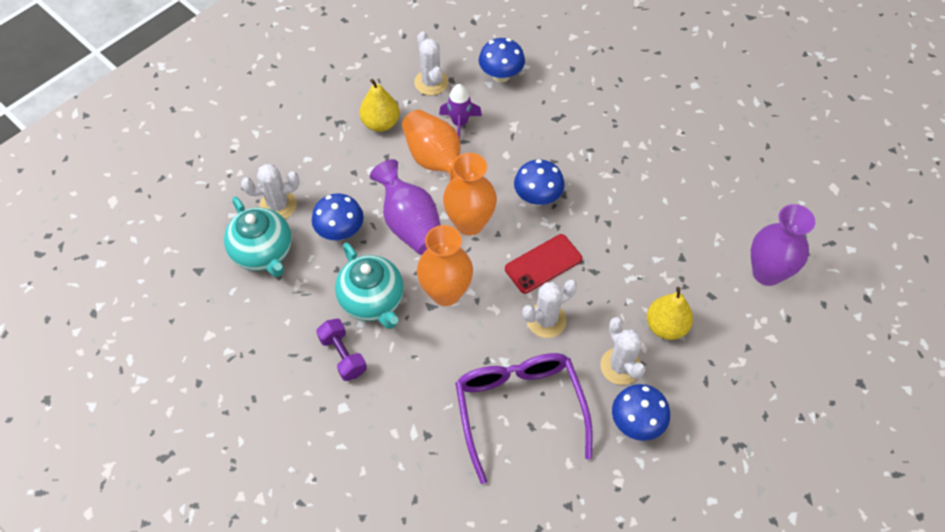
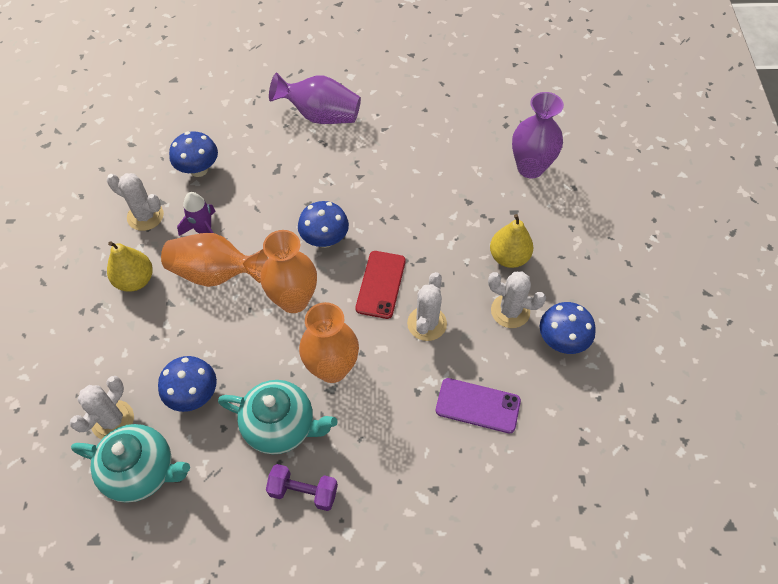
camera: 45 degrees left, 0 degrees up
purple vase [370,159,440,255] -> purple vase moved to [269,72,361,124]
purple glasses [455,353,593,484] -> purple phone [436,378,521,433]

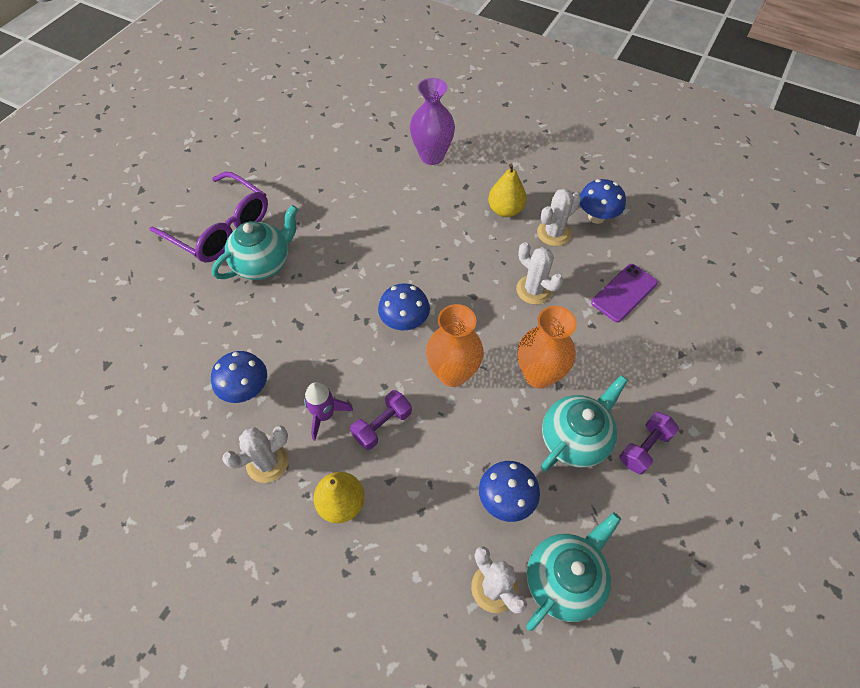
camera: 60 degrees left, 0 degrees up
orange vase [161,233,268,287] -> purple dumbbell [350,390,412,450]
purple vase [269,72,361,124] -> turquoise teapot [212,205,298,280]
red phone [355,251,406,319] -> none
none -> purple glasses [149,172,268,263]

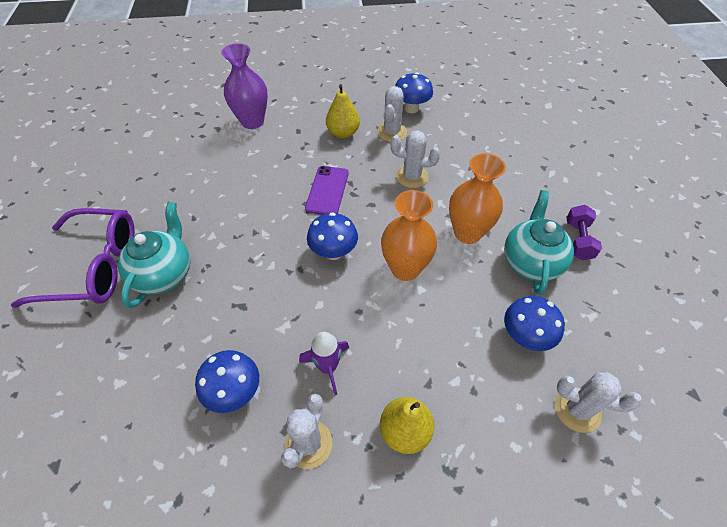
camera: 35 degrees left, 5 degrees down
purple dumbbell [350,390,412,450] -> none
turquoise teapot [526,513,621,631] -> none
purple phone [591,264,658,322] -> purple phone moved to [305,166,349,215]

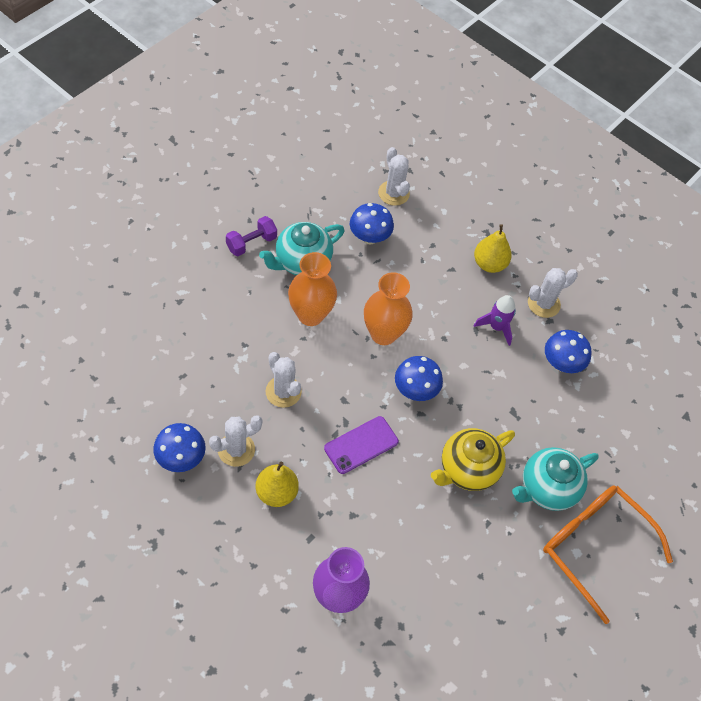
camera: 140 degrees left, 5 degrees up
purple glasses [11,208,134,308] -> orange glasses [543,486,673,624]
none -> yellow teapot [431,428,515,491]

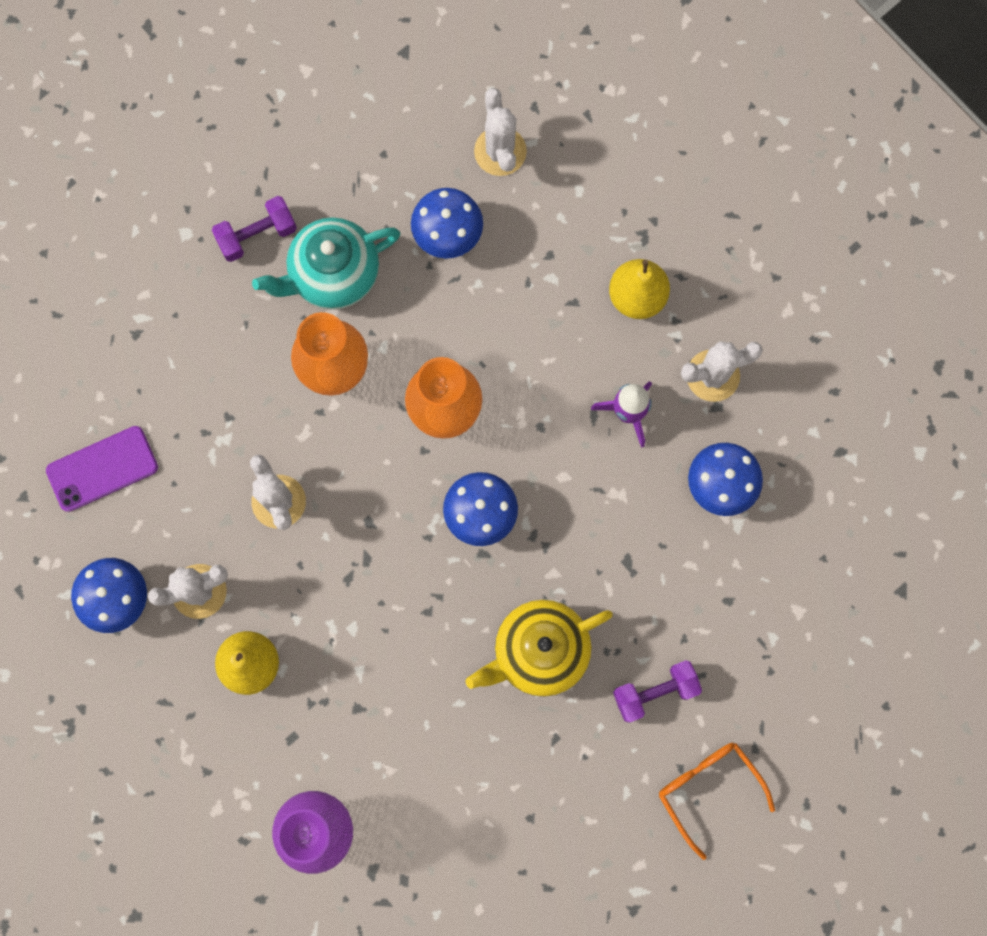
camera: 15 degrees right, 20 degrees up
purple phone [324,416,399,474] -> purple phone moved to [46,426,158,512]
turquoise teapot [512,447,599,511] -> purple dumbbell [613,660,702,723]
orange glasses [543,486,673,624] -> orange glasses [659,743,775,860], size x0.59

